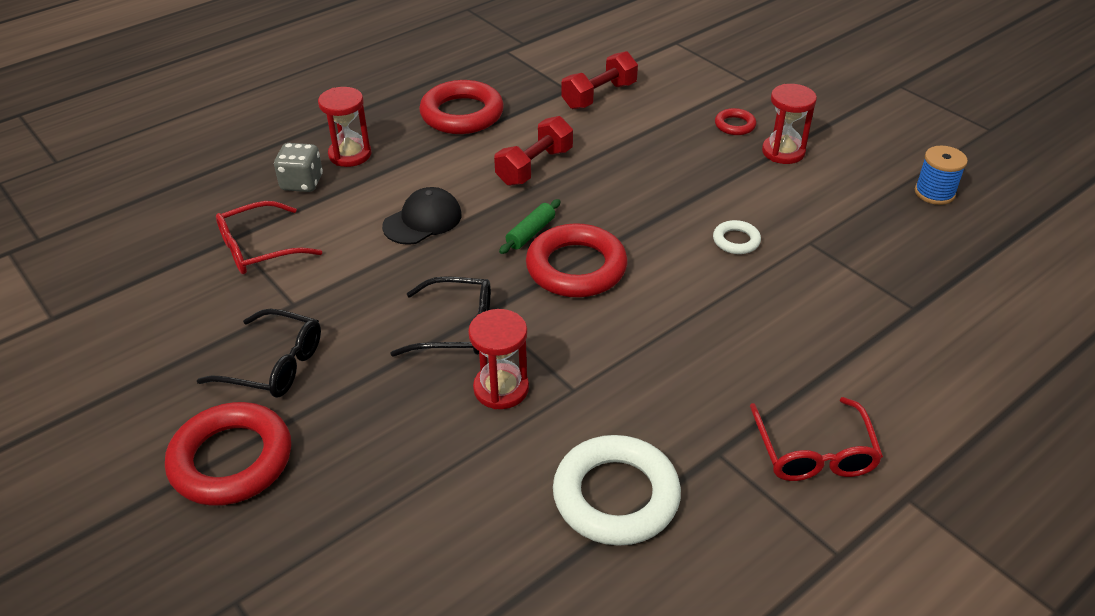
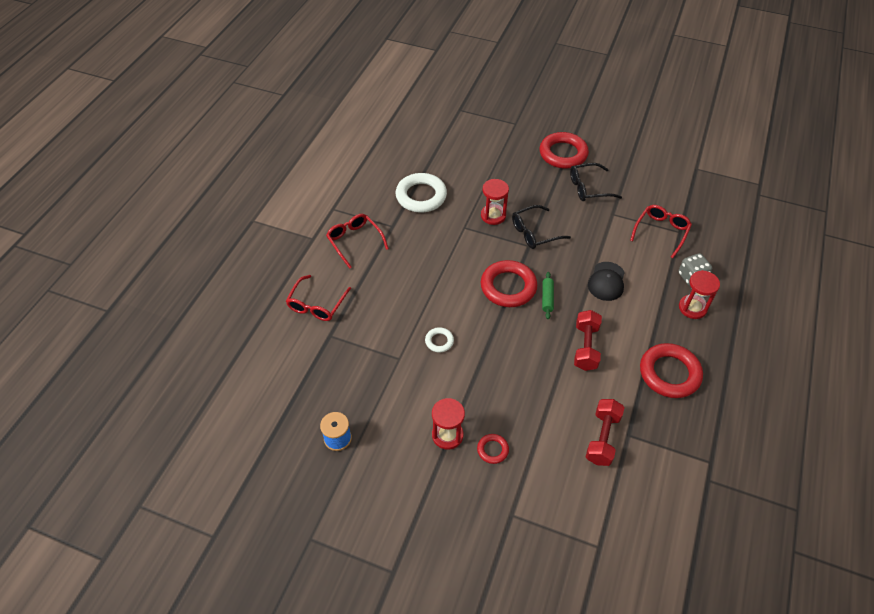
camera: 150 degrees right, 10 degrees up
none -> red glasses [286,275,351,321]

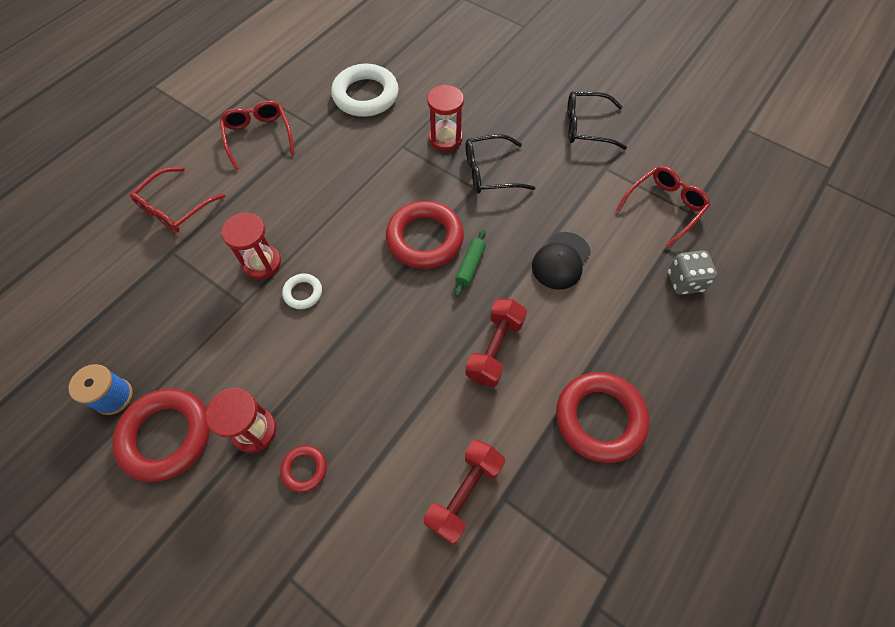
camera: 15 degrees right, 10 degrees up
red ring [540,132,589,169] -> red ring moved to [112,389,210,482]
red hourglass [679,270,720,319] -> red hourglass moved to [221,213,281,280]

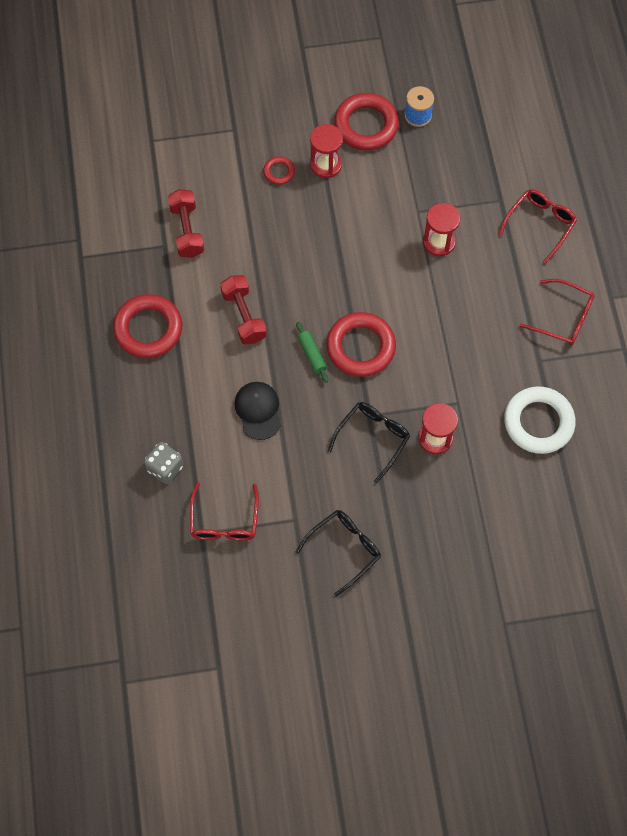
camera: 135 degrees right, 5 degrees up
red glasses [129,167,225,233] -> red glasses turned 45 degrees clockwise [498,189,577,264]
white ring [282,274,322,309] -> none

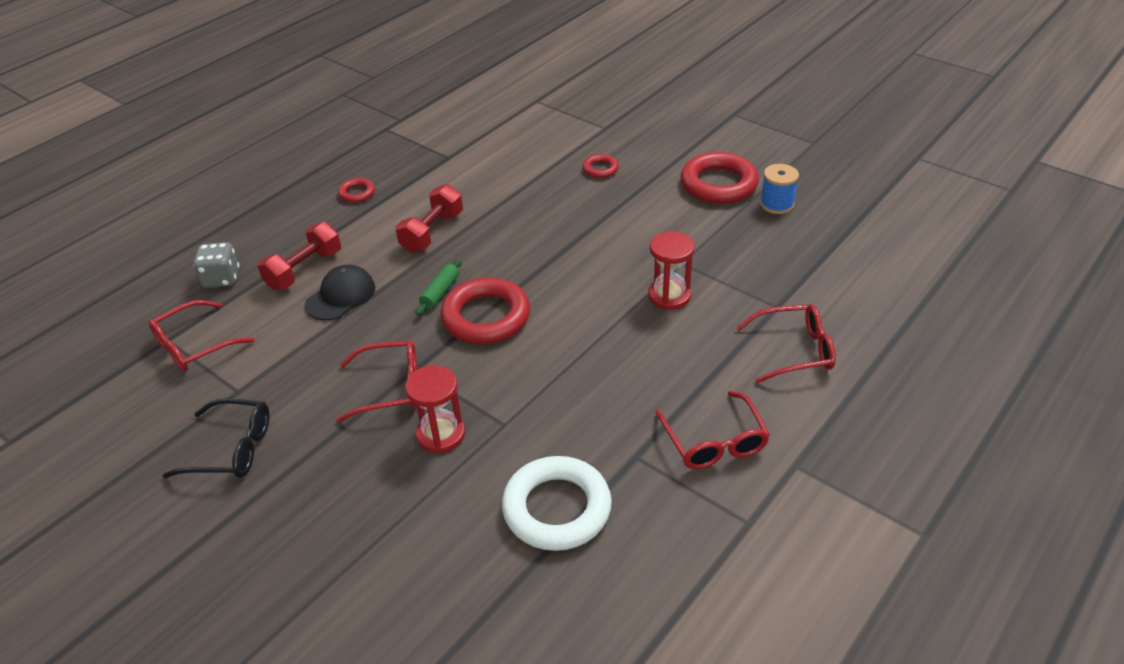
camera: 50 degrees right, 25 degrees down
red ring [113,294,182,358] -> red ring [338,178,375,203], size x0.48
red dumbbell [168,189,204,258] -> red dumbbell moved to [258,222,341,290]
red hourglass [310,124,343,178] -> none
black glasses [328,402,410,483] -> red glasses [336,340,417,423]

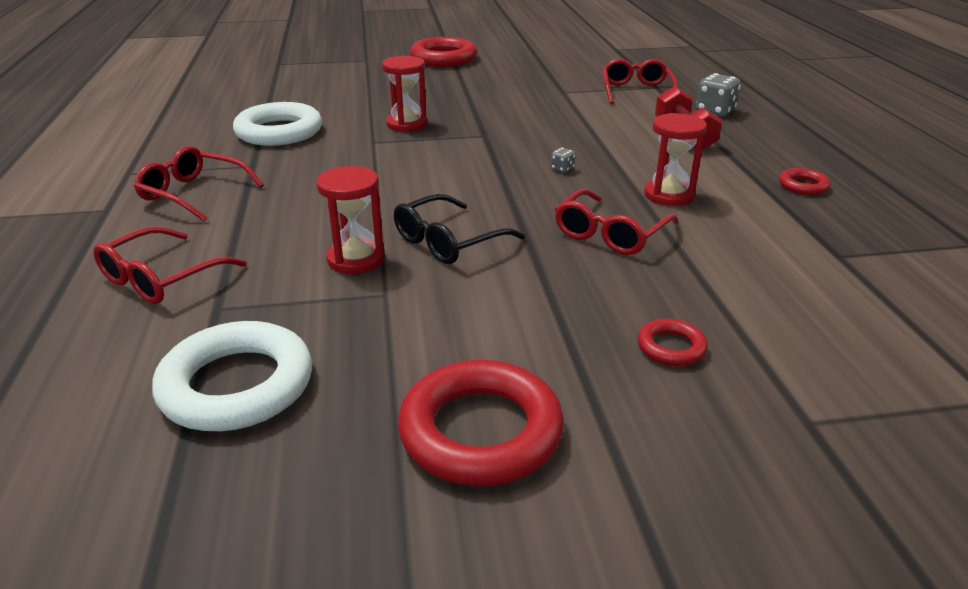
camera: 130 degrees right, 10 degrees down
black glasses [162,398,270,478] -> black glasses moved to [394,194,525,264]
black cap [305,265,375,321] -> none
red glasses [336,340,417,423] -> red glasses moved to [555,189,678,255]
red dumbbell [396,184,463,253] -> red hourglass [644,113,707,206]
green rolling pin [416,258,462,315] -> grey dice [551,148,575,173]
red ring [440,277,530,344] -> red ring moved to [410,37,477,67]
blue spool [760,164,799,214] -> none
none -> white ring [152,321,312,431]

